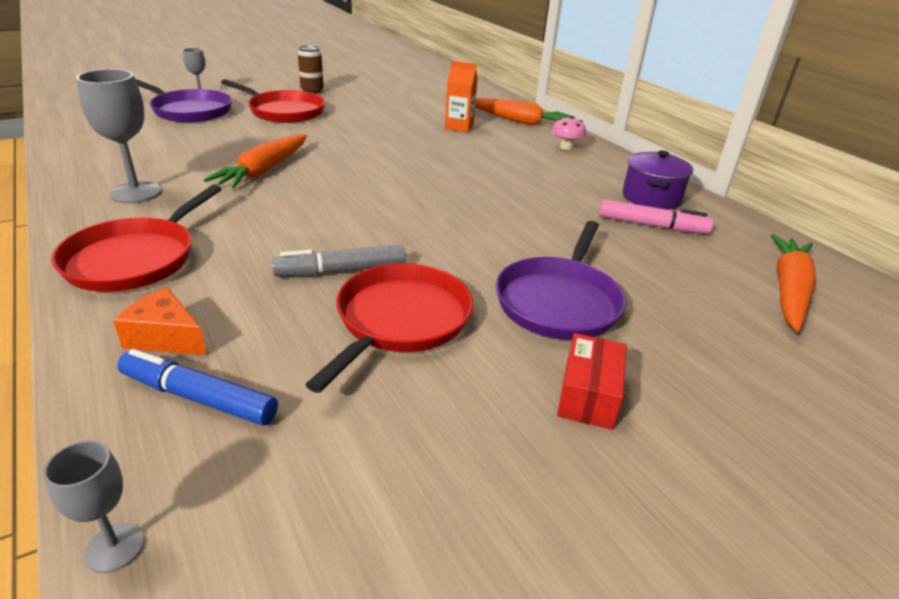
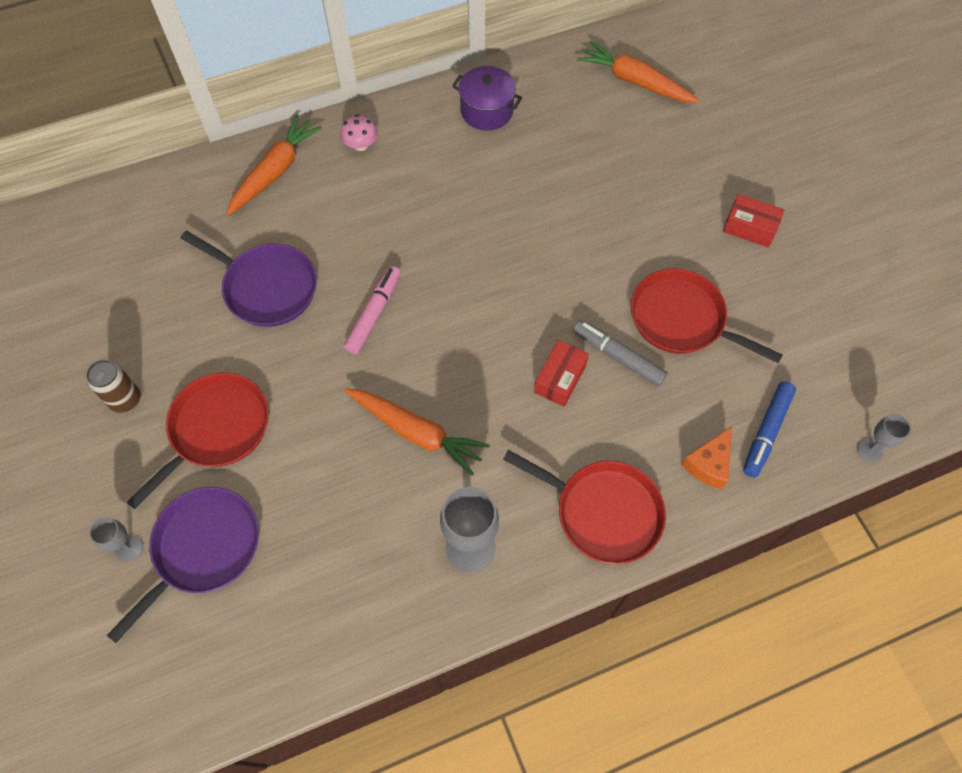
camera: 80 degrees left, 30 degrees up
grey marker [272,245,406,276] -> grey marker turned 135 degrees clockwise [573,320,668,387]
orange carton [445,61,478,132] -> none
purple pan [496,221,626,340] -> purple pan moved to [181,231,317,327]
pink marker [599,199,713,234] -> pink marker moved to [344,266,401,354]
none -> red box [534,340,589,407]

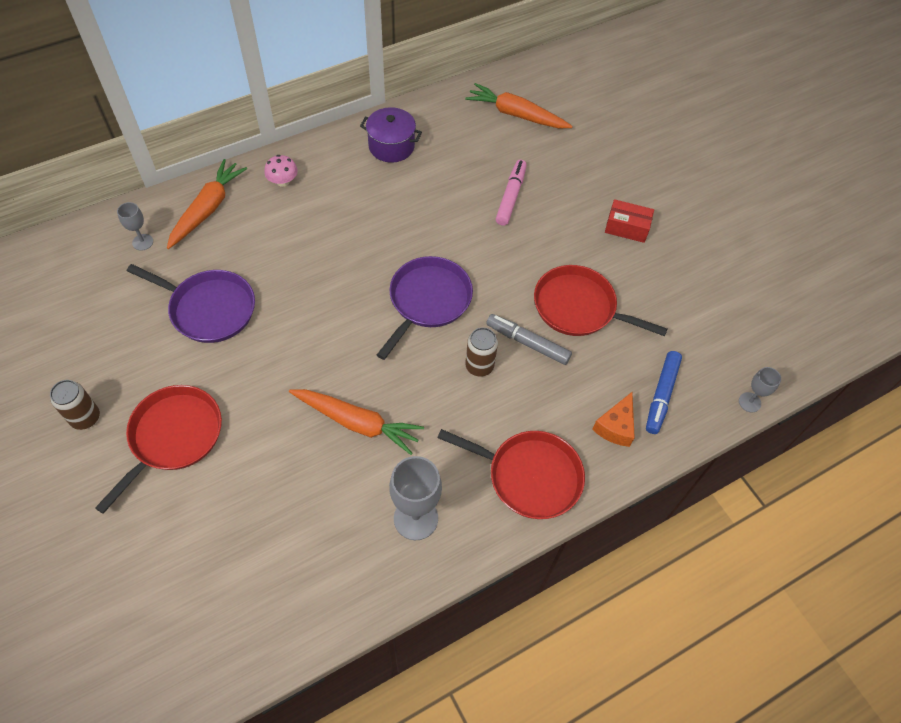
camera: 10 degrees left, 5 degrees down
grey goblet [89,517,143,562] -> grey goblet moved to [117,202,153,251]
purple pan [107,487,259,643] -> purple pan moved to [377,256,473,360]
pink marker [344,266,401,354] -> pink marker moved to [496,160,527,226]
red box [534,340,589,407] -> brown can [465,327,498,377]

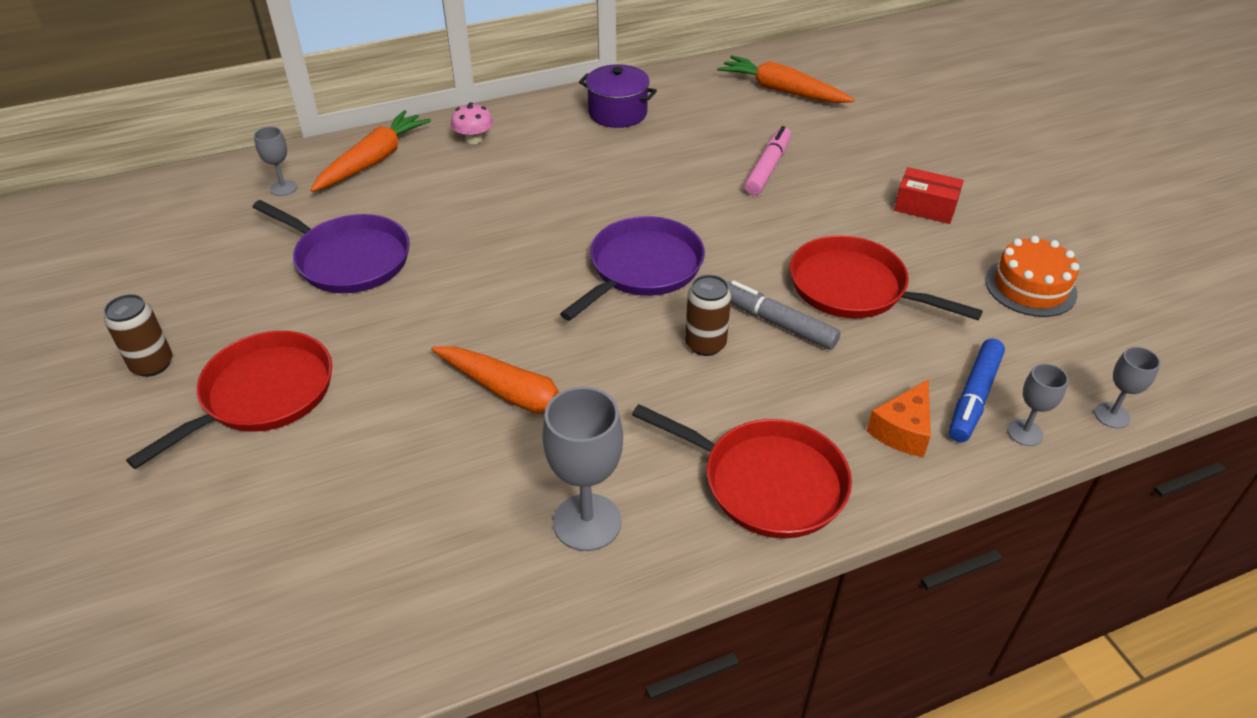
camera: 10 degrees right, 15 degrees down
none -> orange cake [985,236,1079,317]
none -> grey goblet [1007,363,1068,446]

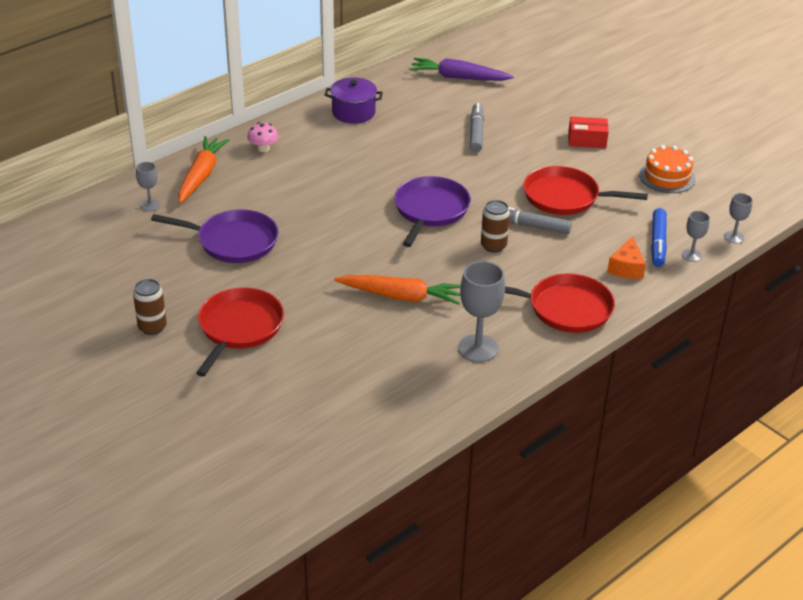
camera: 20 degrees left, 5 degrees down
orange carrot [717,55,855,103] -> purple carrot [410,58,514,81]
pink marker [744,126,791,195] -> grey marker [470,103,484,153]

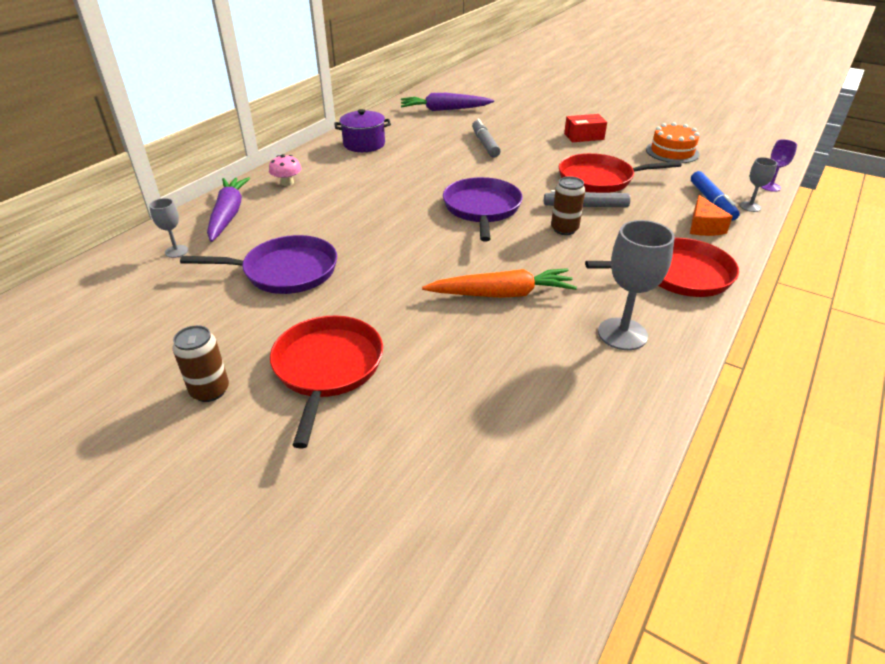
camera: 15 degrees left, 0 degrees up
orange carrot [178,136,229,203] -> purple carrot [207,177,250,242]
grey goblet [724,193,752,243] -> purple goblet [761,139,797,192]

